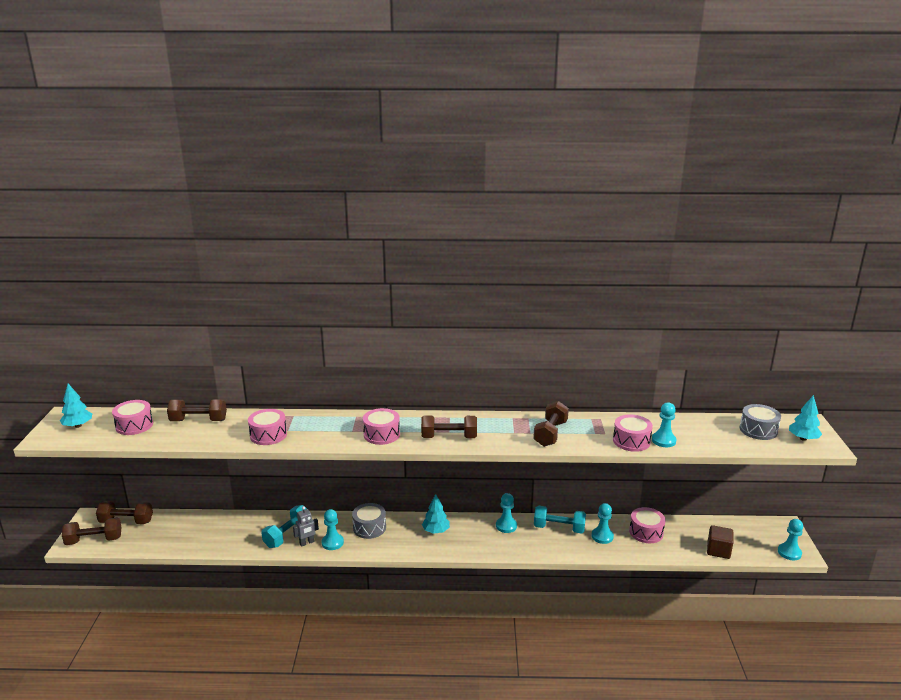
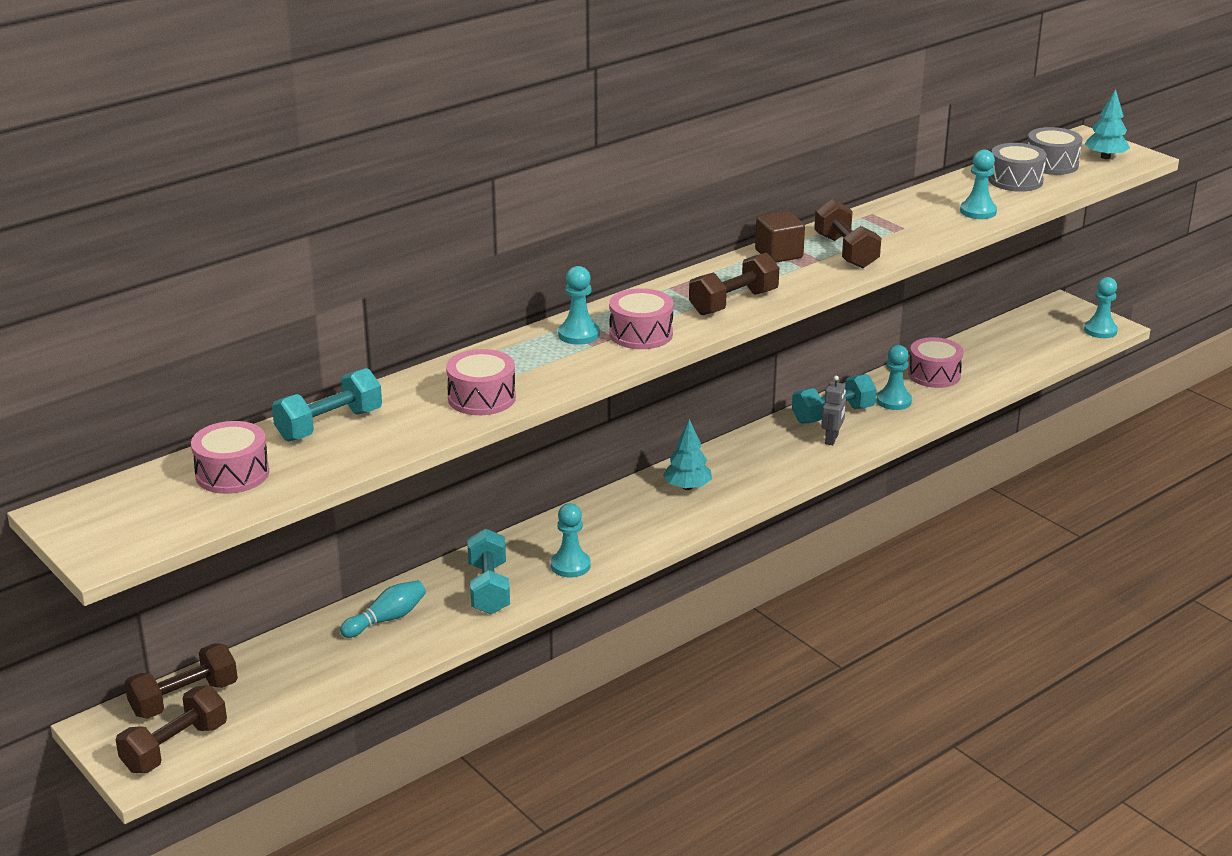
camera: 40 degrees left, 5 degrees up
turquoise tree [60,384,92,428] -> none
brown dumbbell [167,399,227,421] -> turquoise dumbbell [272,368,382,441]
grey robot [293,506,319,547] -> grey robot moved to [821,376,846,445]
grey drum [352,503,386,539] -> grey drum moved to [988,143,1047,192]
turquoise pawn [496,493,517,533] -> turquoise pawn moved to [558,266,599,345]
pink drum [613,415,653,452] -> none
brown cube [707,525,733,559] -> brown cube moved to [755,211,805,263]
none -> turquoise bowling pin [340,580,426,638]

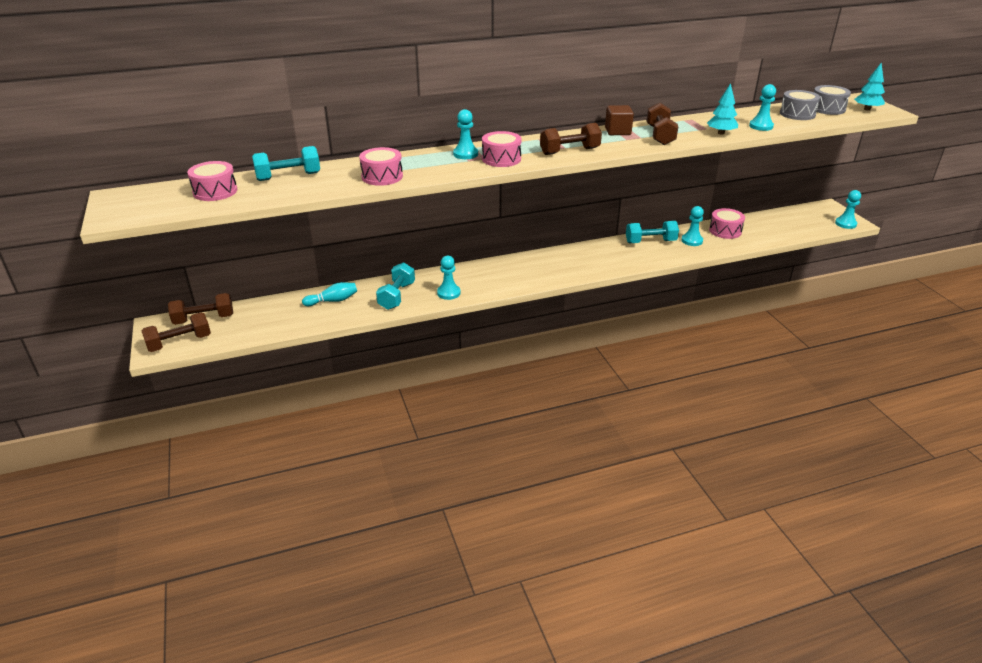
camera: 20 degrees right, 5 degrees up
turquoise tree [663,419,712,490] -> turquoise tree moved to [707,83,738,135]
grey robot [821,376,846,445] -> none

